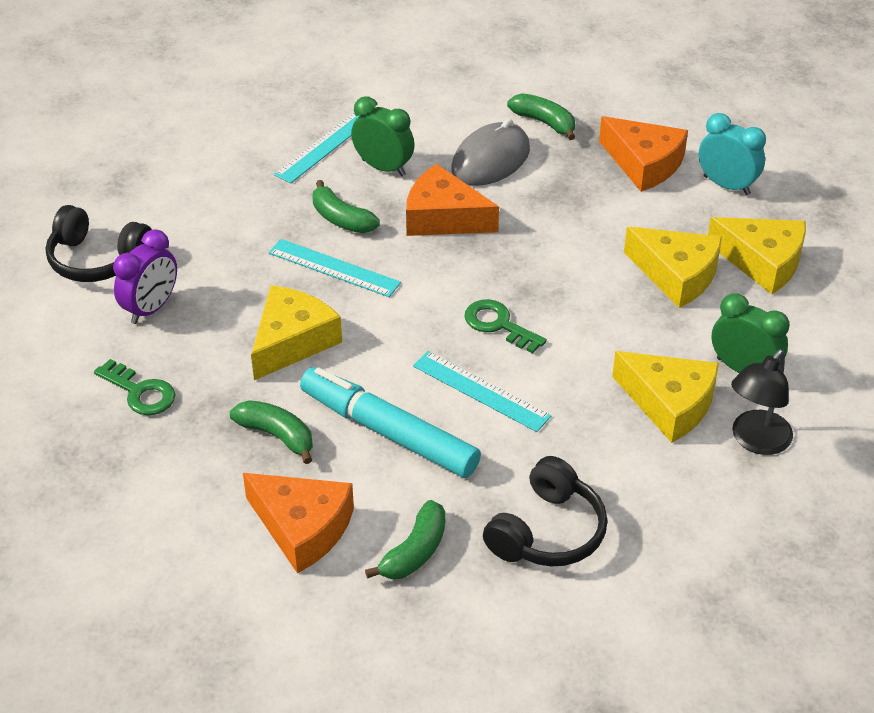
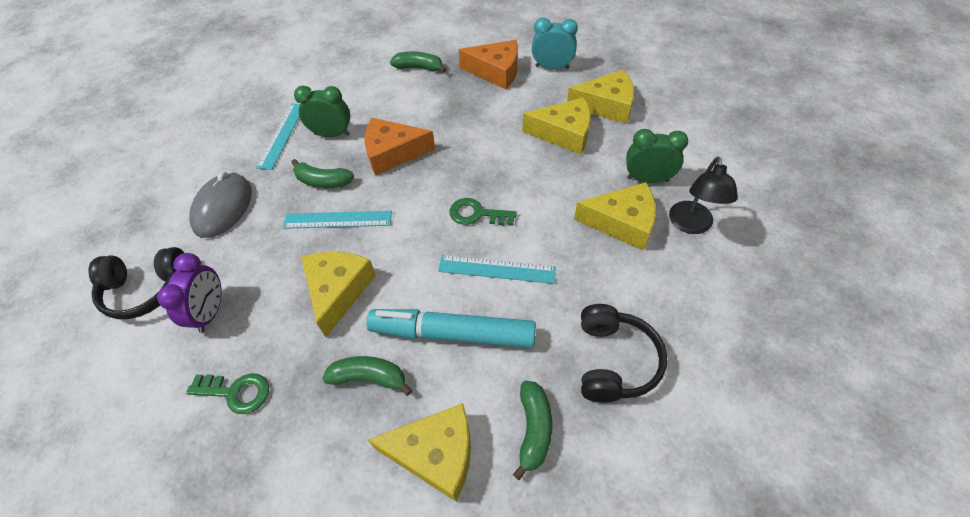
camera: 25 degrees left, 10 degrees up
orange cheese [243,473,354,574] -> yellow cheese [368,403,471,501]
grey mouse [452,119,530,186] -> grey mouse moved to [189,172,252,238]

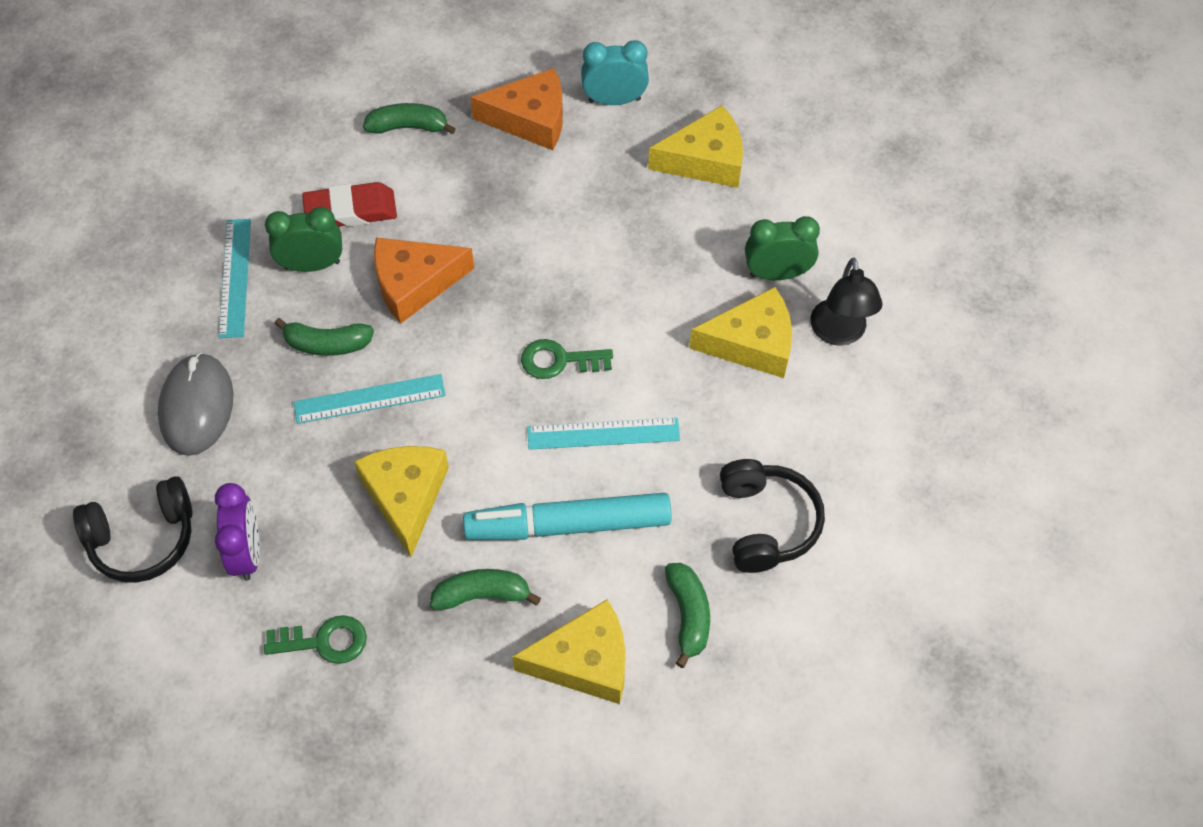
camera: 15 degrees left, 5 degrees up
yellow cheese [523,97,591,155] -> none
none -> red eraser [302,182,397,227]

